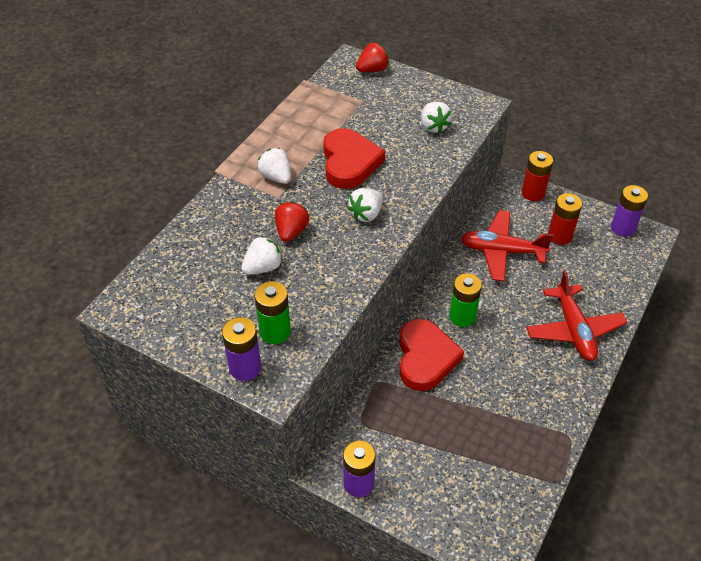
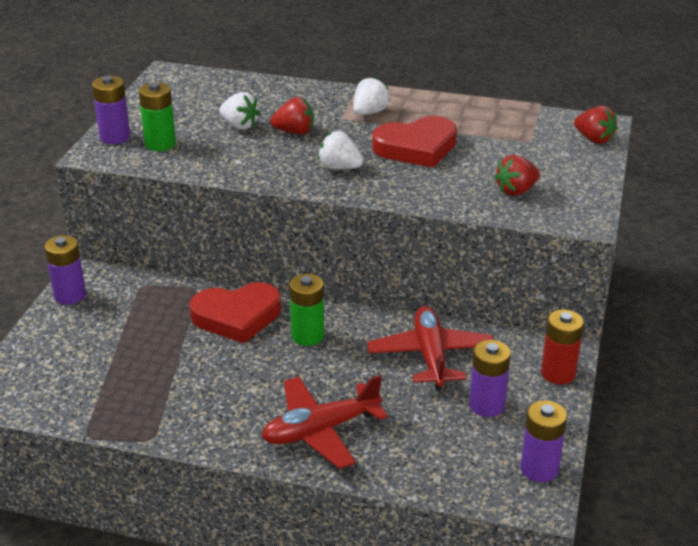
camera: 75 degrees right, 15 degrees down
white strawberry [421,102,452,133] -> red strawberry [494,155,540,196]
red battery [548,193,582,245] -> purple battery [469,340,511,417]

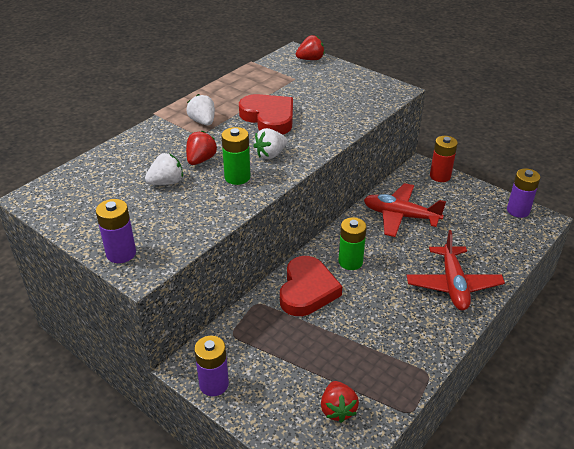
camera: 65 degrees left, 5 degrees up
green battery [139,82,176,151] -> green battery moved to [221,127,251,185]
red heart [372,116,457,168] -> red heart turned 45 degrees counterclockwise [239,94,293,135]
purple battery [469,340,511,417] -> none
red strawberry [494,155,540,196] -> red strawberry moved to [321,381,359,423]

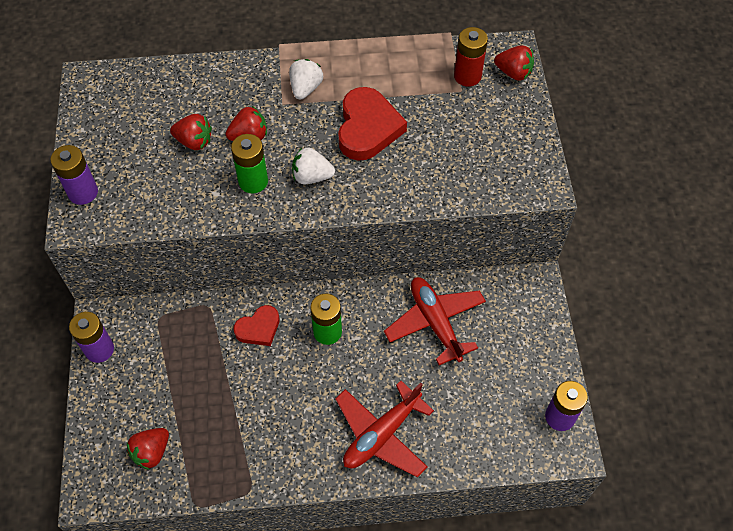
camera: 45 degrees right, 20 degrees up
white strawberry [145,153,183,185] -> red strawberry [170,114,212,150]
red heart [280,256,342,316] -> red heart [233,305,280,346], size x0.60
red battery [430,136,458,182] -> red battery moved to [454,27,488,87]

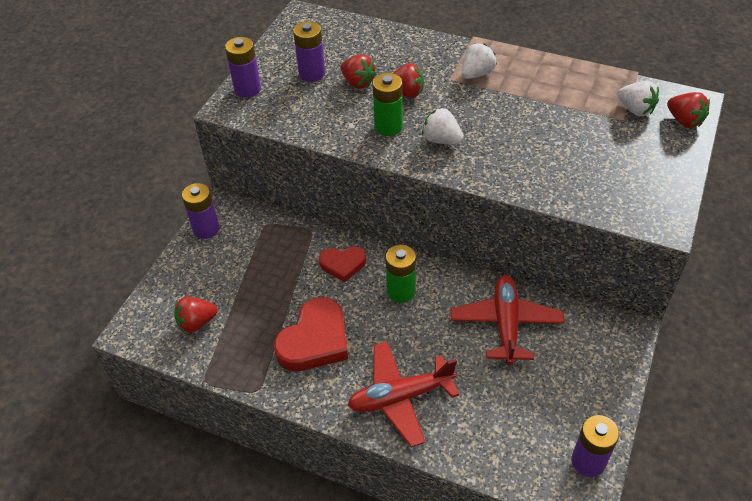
camera: 30 degrees right, 10 degrees down
red heart [338,87,407,161] -> red heart moved to [274,297,348,371]
red battery [454,27,488,87] -> white strawberry [617,81,659,116]
none -> purple battery [293,21,325,82]

